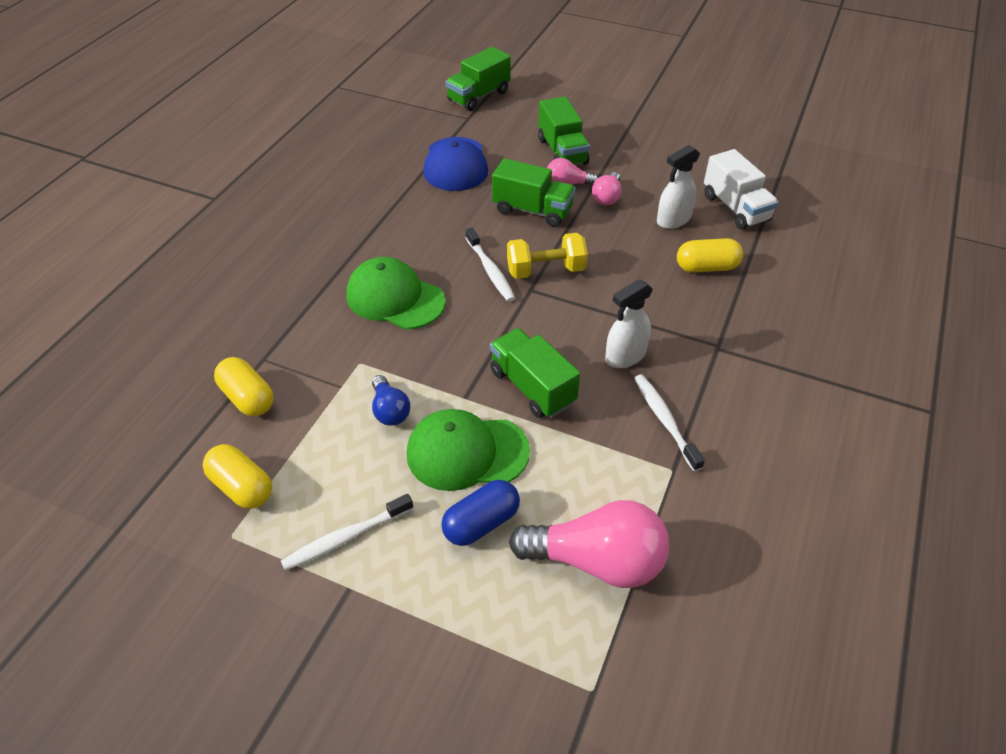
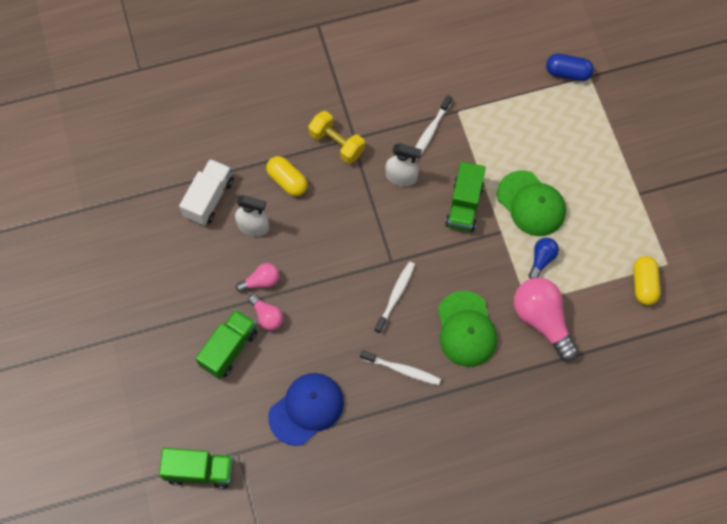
camera: 130 degrees left, 20 degrees up
yellow capsule [214,357,274,416] -> none
white toothbrush [281,494,413,571] -> white toothbrush moved to [360,350,441,385]
blue capsule [441,480,520,546] -> blue capsule moved to [546,54,594,81]
green truck [492,158,576,227] -> none
yellow dumbbell [507,233,588,279] -> yellow dumbbell moved to [308,111,365,164]
pink light bulb [509,500,669,588] -> pink light bulb moved to [514,277,579,362]

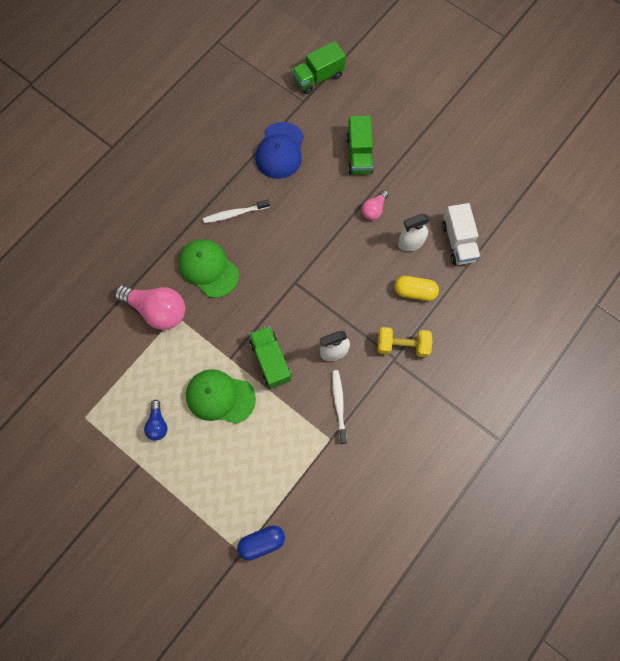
camera: 145 degrees right, 5 degrees up
pink light bulb [248,294,283,331] -> none
white toothbrush [374,262,415,334] -> none
blue light bulb [529,238,559,279] -> blue light bulb moved to [144,400,167,441]
yellow capsule [633,256,661,305] -> none

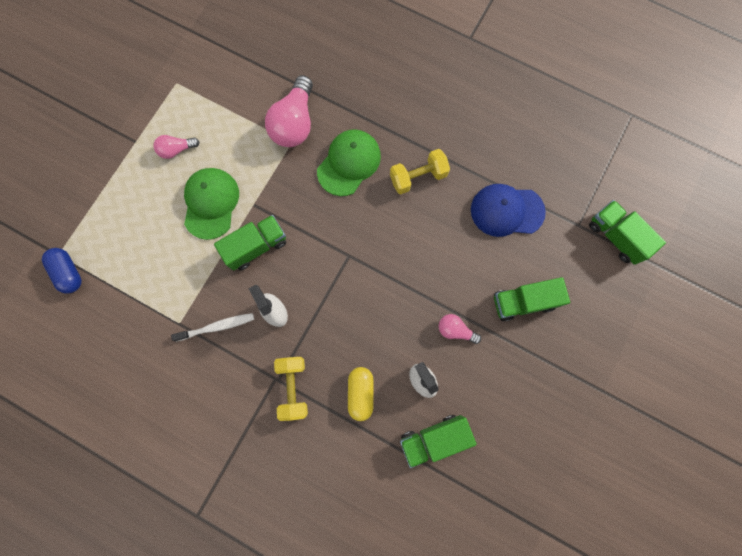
camera: 80 degrees right, 5 degrees up
blue light bulb [144,400,167,441] -> pink light bulb [153,135,199,159]
white toothbrush [203,199,270,223] -> yellow dumbbell [390,149,450,194]
white truck [442,203,480,265] -> green truck [400,415,477,468]

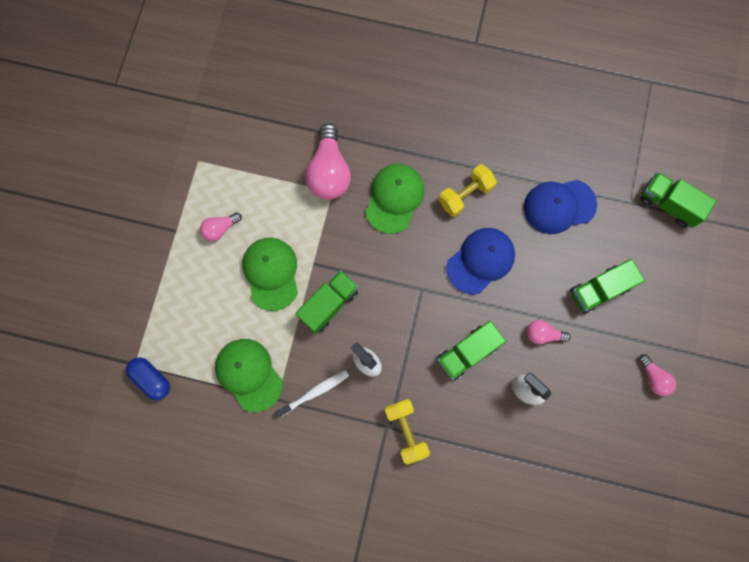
camera: 15 degrees left, 0 degrees up
yellow capsule [348,367,373,421] -> none
green truck [400,415,477,468] -> green truck moved to [437,321,506,380]
none -> green cap [215,339,283,412]
none -> blue cap [446,228,515,294]
none -> pink light bulb [639,354,676,396]

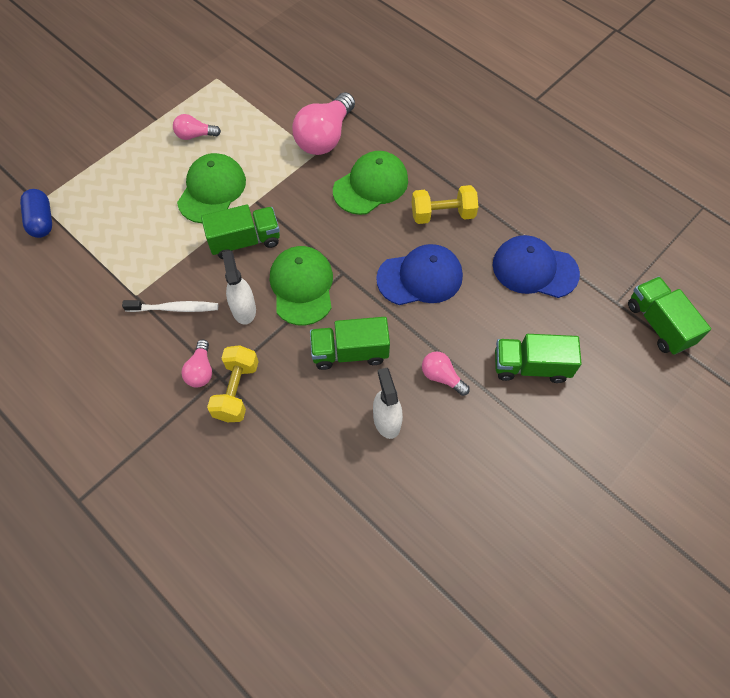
camera: 30 degrees right, 15 degrees down
green cap [215,339,283,412] -> green cap moved to [270,246,333,326]
pink light bulb [639,354,676,396] -> pink light bulb moved to [181,340,212,388]

